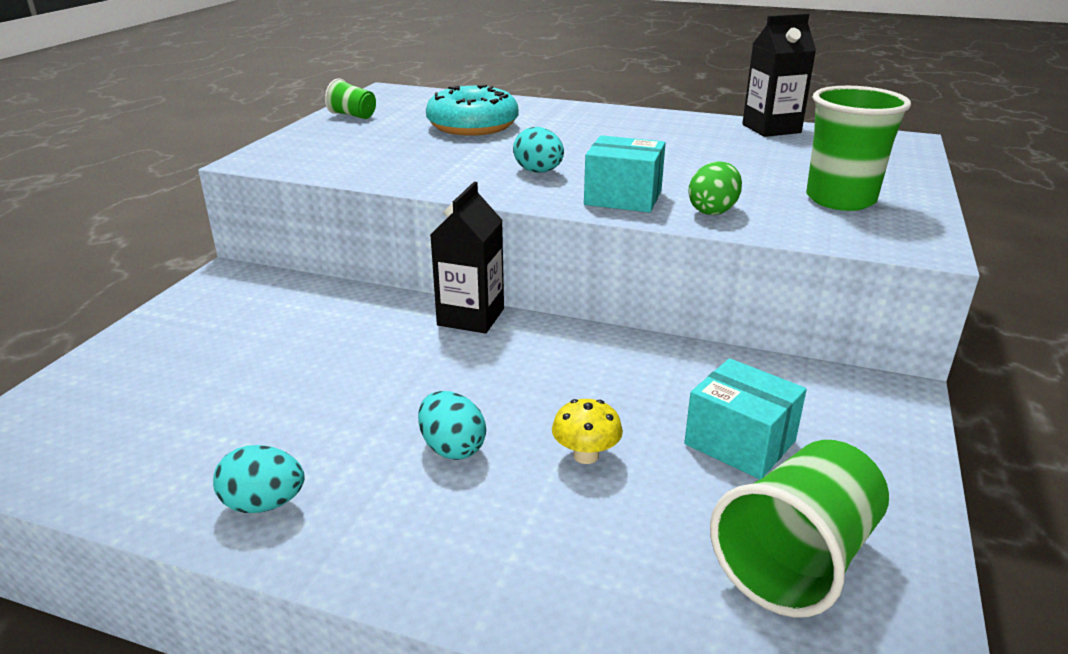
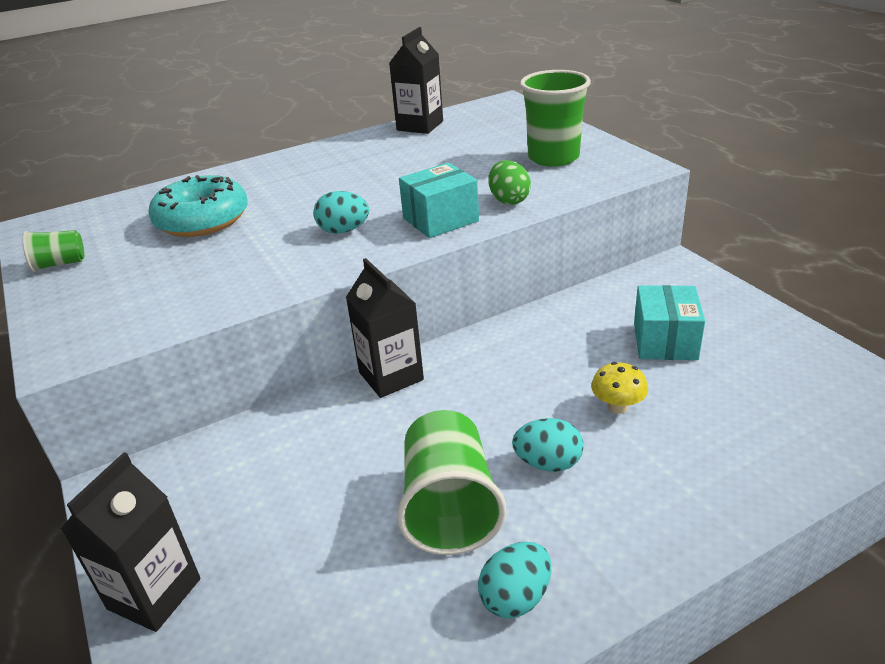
camera: 45 degrees left, 5 degrees up
turquoise box [684,358,807,479] -> turquoise box turned 75 degrees counterclockwise [634,285,705,360]
green cup [710,440,889,618] -> green cup moved to [397,410,506,555]
none -> black carton [61,452,201,632]

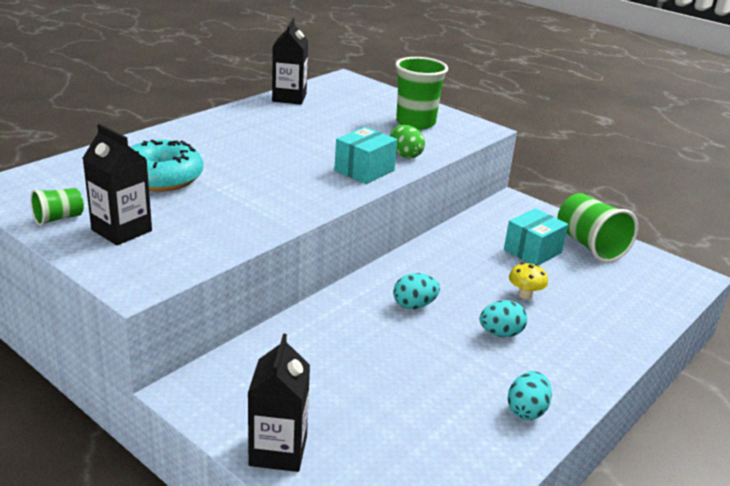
camera: 25 degrees left, 5 degrees down
turquoise egg [313,191,369,234] -> turquoise egg moved to [393,273,440,309]
black carton [346,258,424,398] -> black carton moved to [82,124,152,245]
green cup [397,410,506,555] -> green cup moved to [557,193,638,263]
turquoise box [634,285,705,360] -> turquoise box turned 60 degrees clockwise [504,208,568,265]

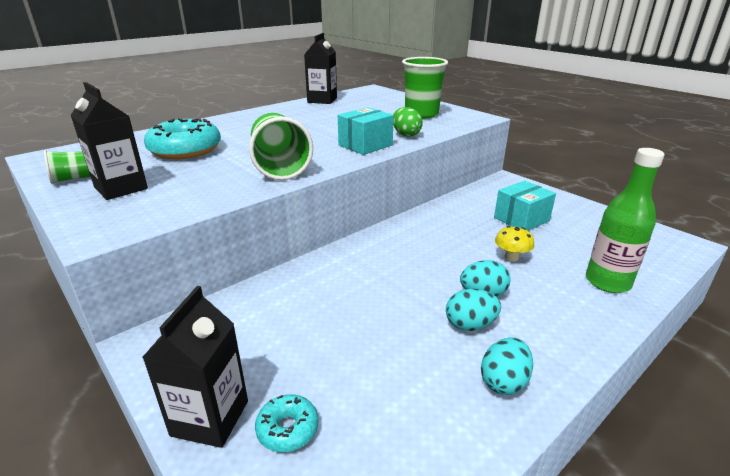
camera: 10 degrees right, 0 degrees up
turquoise egg [393,273,440,309] -> turquoise egg moved to [446,289,501,331]
green cup [557,193,638,263] -> green cup moved to [249,113,313,180]
none -> turquoise donut [255,394,319,452]
none -> green bottle [586,148,665,293]

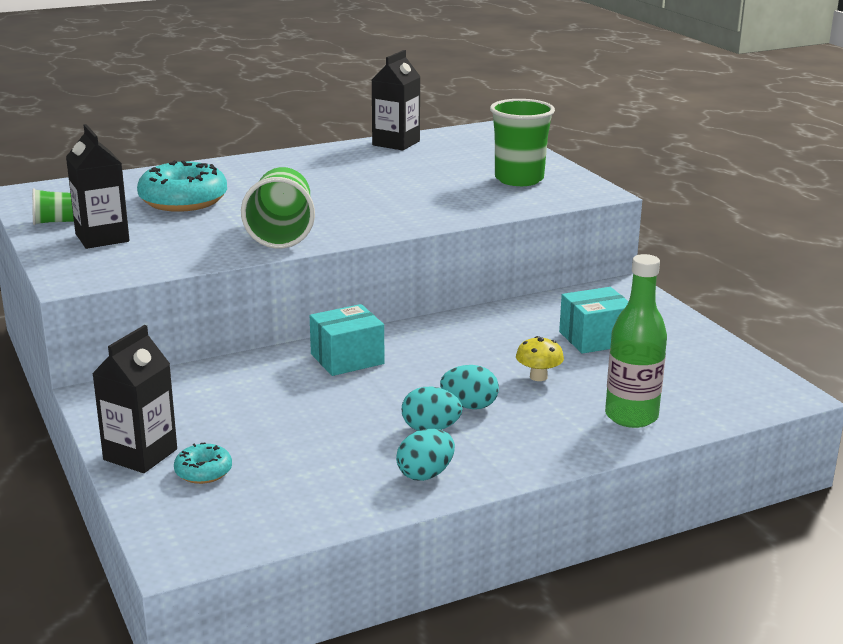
camera: 15 degrees right, 5 degrees down
turquoise box [338,107,394,155] -> turquoise box moved to [310,304,384,376]
green egg [393,107,423,137] -> none

